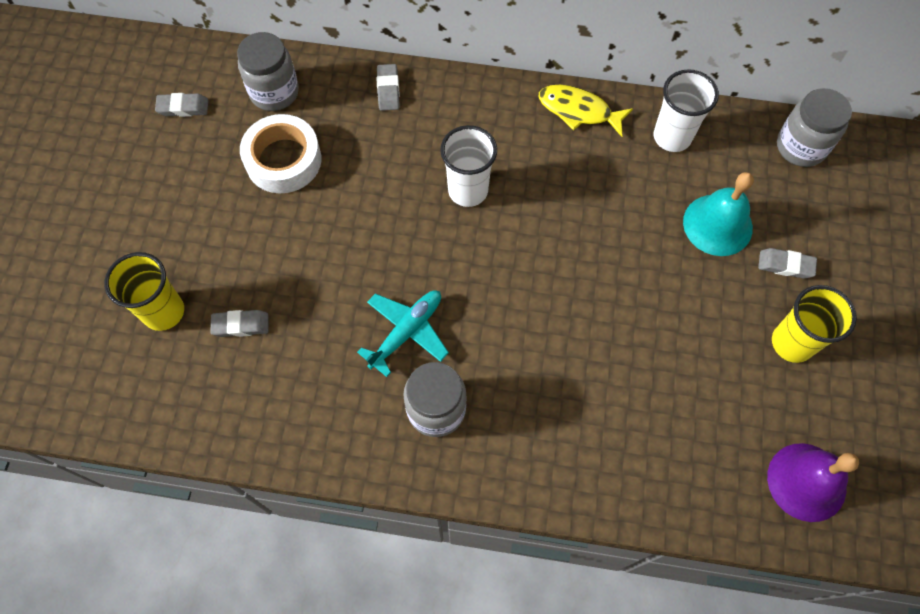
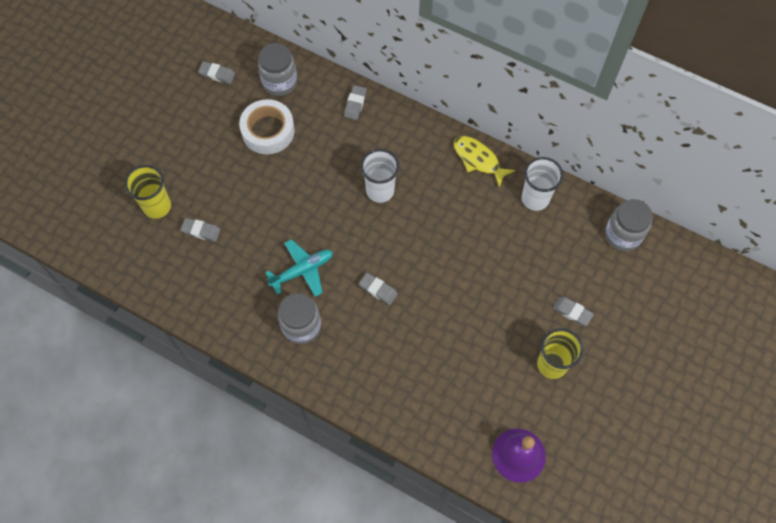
camera: 20 degrees right, 0 degrees up
turquoise bell [683,172,754,256] -> none
none -> grey eraser [359,273,398,305]

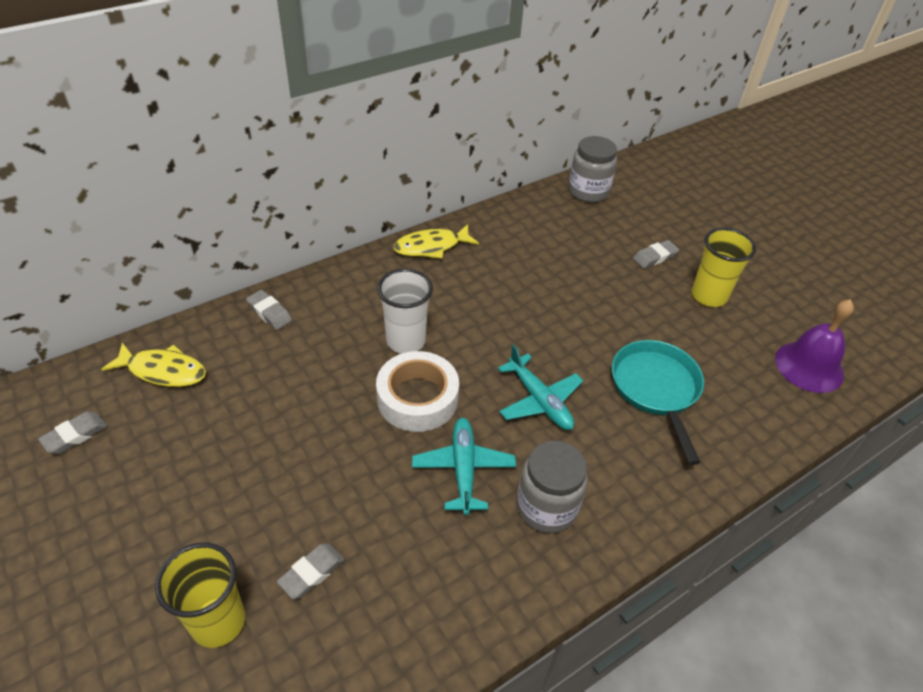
camera: 65 degrees left, 20 degrees down
white tape [239,99,295,154] -> white tape moved to [376,351,459,432]
grey jar [258,43,297,96] -> yellow fish [101,343,206,387]
grey eraser [359,273,398,305] -> turquoise plane [498,345,583,430]
white cup [522,157,563,211] -> none
none -> turquoise pan [612,340,704,465]

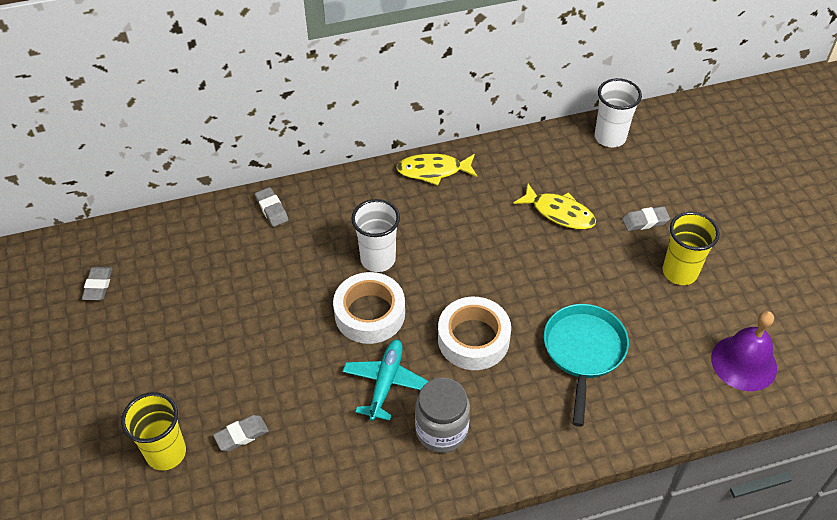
camera: 20 degrees right, 5 degrees up
grey eraser [38,412,107,454] -> grey eraser turned 60 degrees counterclockwise [82,267,112,301]
yellow fish [101,343,206,387] -> yellow fish moved to [514,184,596,229]
turquoise plane [498,345,583,430] -> white tape [438,297,511,370]
grey jar [568,136,617,203] -> white cup [595,78,642,147]

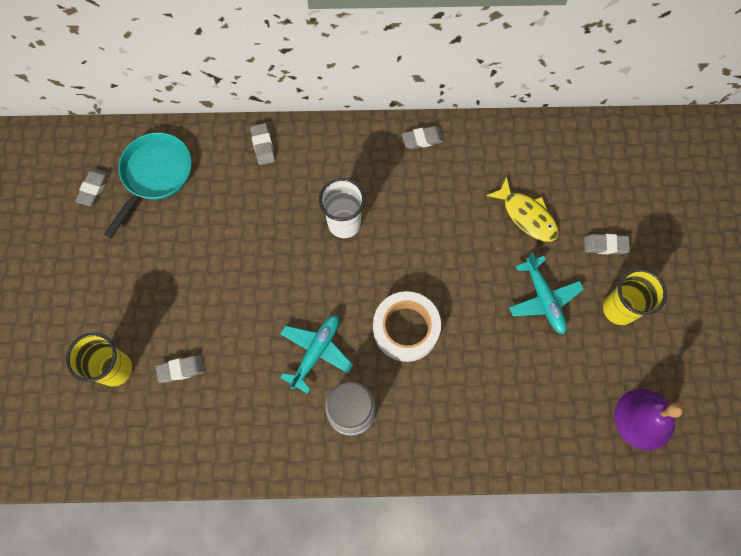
camera: 15 degrees right, 20 degrees up
white tape [333,272,405,344] -> none
yellow fish [396,153,477,186] -> grey eraser [402,126,444,149]
turquoise pan [544,304,629,427] -> turquoise pan moved to [104,132,192,238]
white cup [595,78,642,147] -> none
none -> turquoise plane [509,252,584,334]

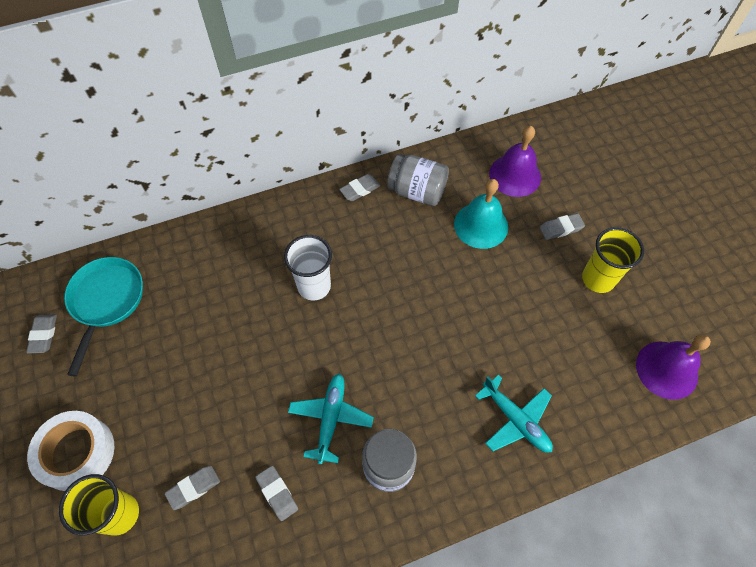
camera: 20 degrees left, 10 degrees down
grey eraser [250,123,275,165] -> grey eraser moved to [255,466,298,521]
white tape [373,291,441,362] -> white tape moved to [27,411,114,491]
yellow fish [486,177,558,242] -> turquoise bell [454,179,508,249]
turquoise plane [509,252,584,334] -> turquoise plane moved to [475,374,553,453]
none -> grey jar [387,154,449,206]
none -> purple bell [489,126,541,197]

